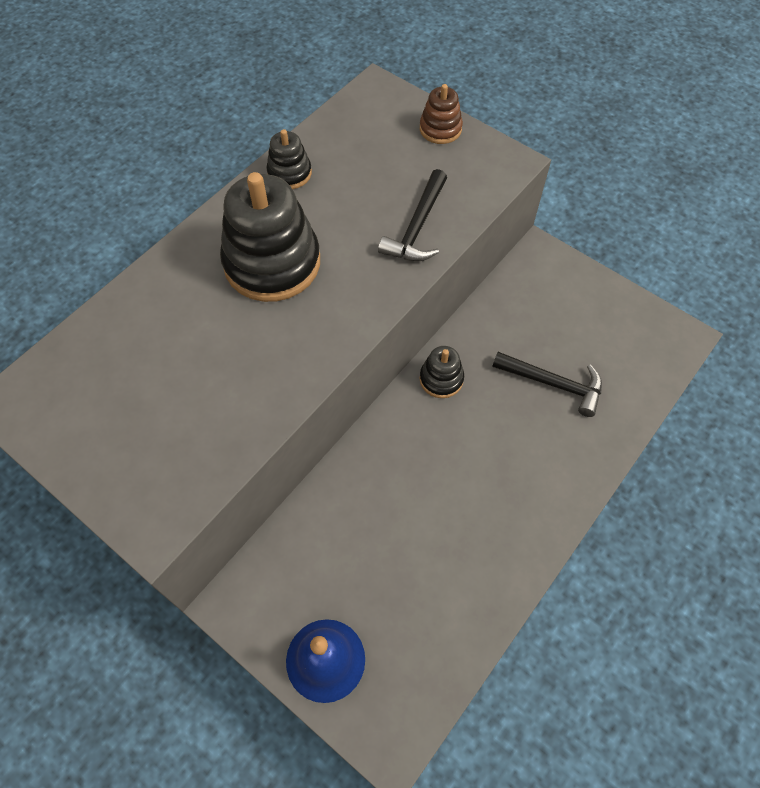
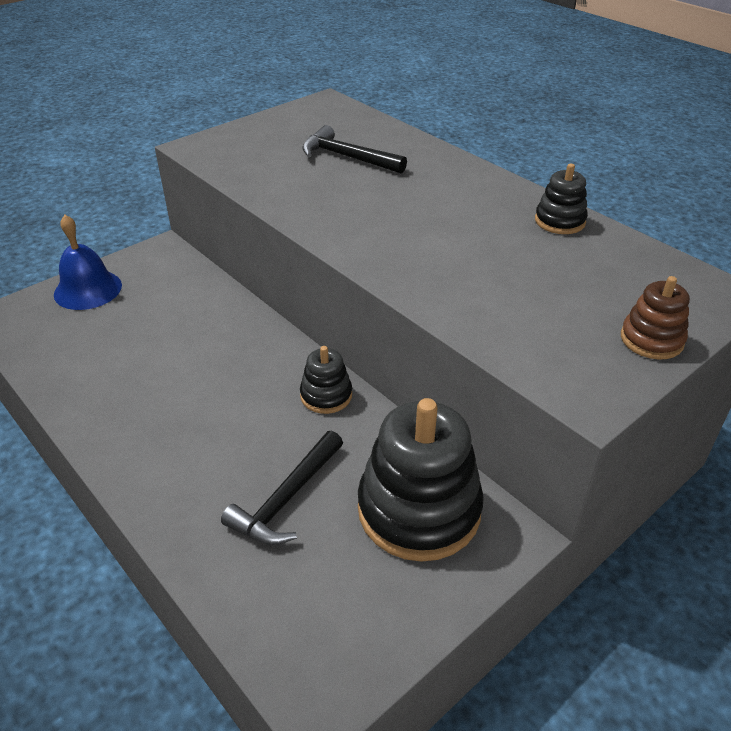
camera: 100 degrees right, 20 degrees down
black stacking toy [220,172,320,302] -> black stacking toy moved to [358,398,484,562]
black hammer [378,169,447,261] -> black hammer moved to [302,125,407,174]

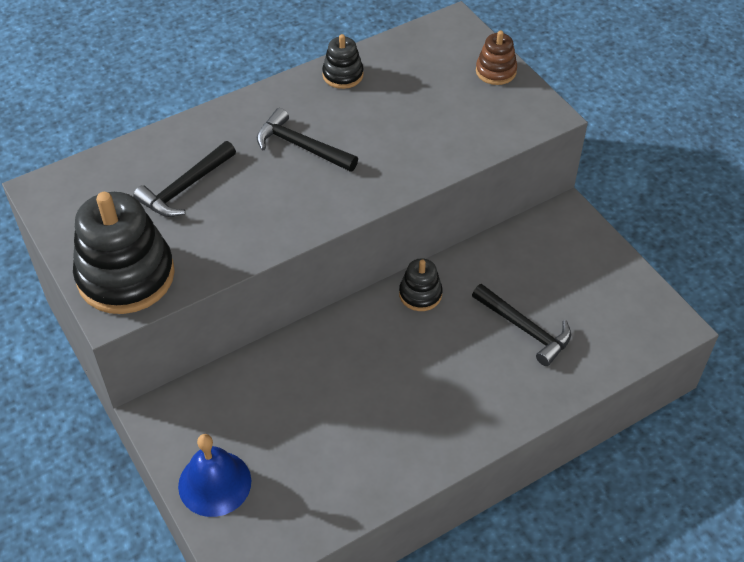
camera: 80 degrees left, 10 degrees up
black stacking toy [358,398,484,562] -> black stacking toy moved to [73,192,175,314]
none -> black hammer [257,108,358,172]

